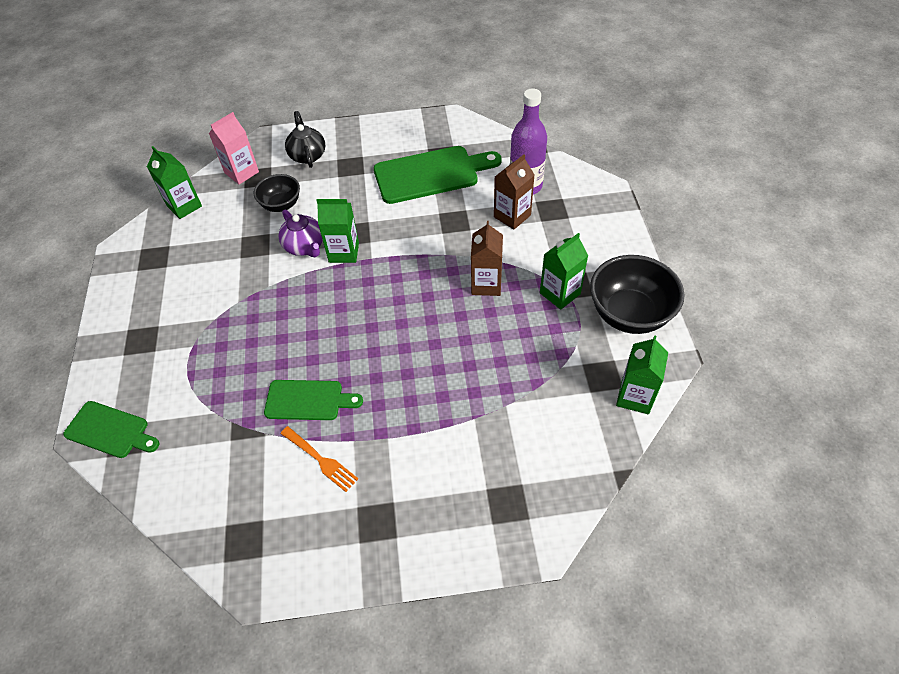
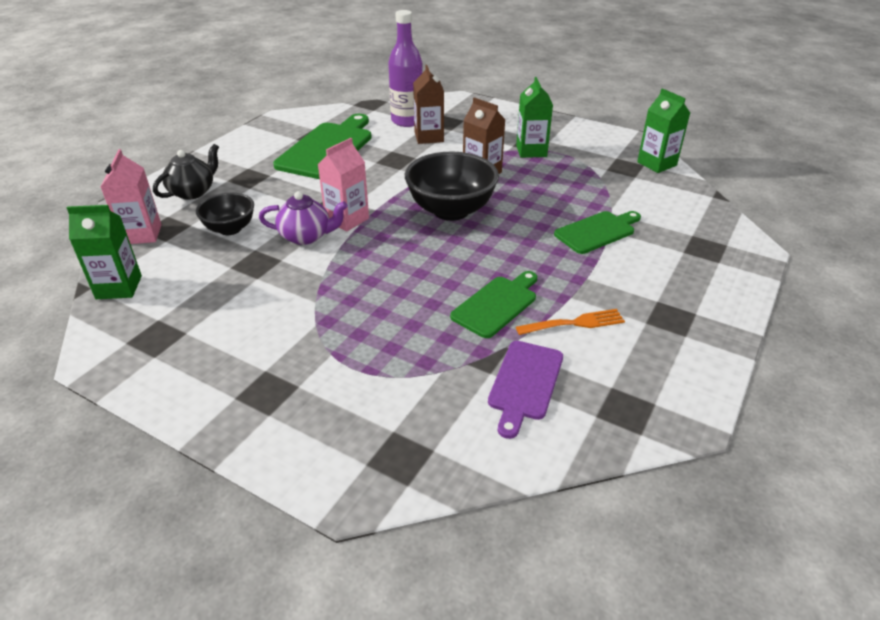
camera: 55 degrees left, 15 degrees down
green cutting board [63,401,159,458] -> green cutting board moved to [554,211,641,254]
black teapot [285,111,325,168] -> black teapot turned 105 degrees clockwise [153,144,219,200]
green carton [316,199,359,263] -> pink carton [318,138,369,231]
black bowl [590,255,684,334] -> black bowl moved to [405,152,499,221]
none -> purple cutting board [488,341,563,439]

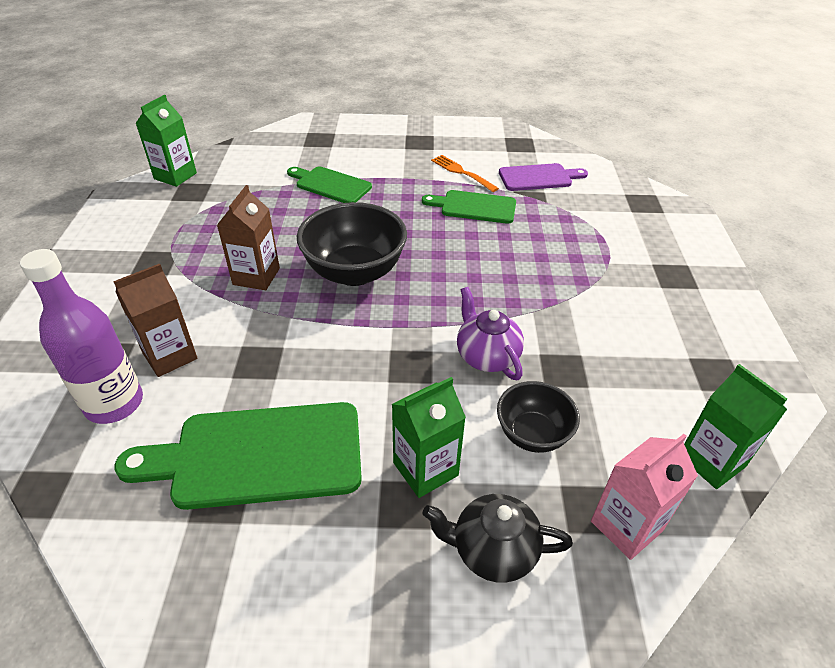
camera: 120 degrees left, 5 degrees up
pink carton [318,138,369,231] -> none
green carton [516,77,553,158] -> green carton moved to [392,377,466,498]

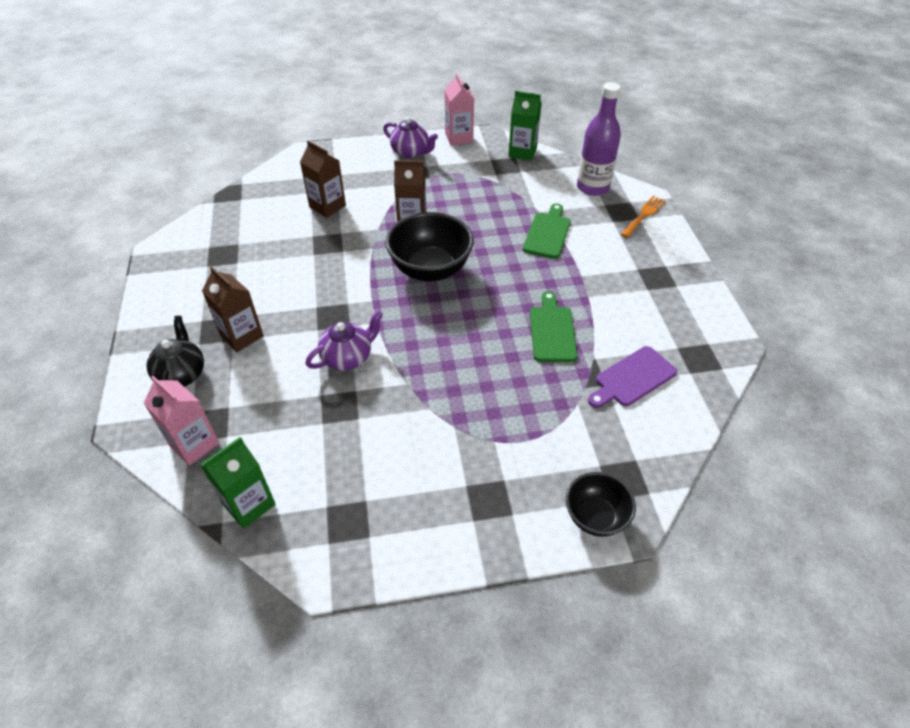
camera: 80 degrees right, 5 degrees up
purple bottle [20,249,143,424] -> purple bottle moved to [577,82,621,196]
green cutting board [114,402,362,510] -> none
green carton [392,377,466,498] -> brown carton [202,266,264,352]
orange fork [431,155,499,192] -> orange fork moved to [621,196,665,238]
black bowl [497,381,580,453] -> black bowl moved to [566,472,636,537]
purple cutting board [499,163,588,191] -> purple cutting board turned 75 degrees clockwise [588,346,677,408]
none -> purple teapot [383,117,438,158]
none -> pink carton [445,73,474,146]

